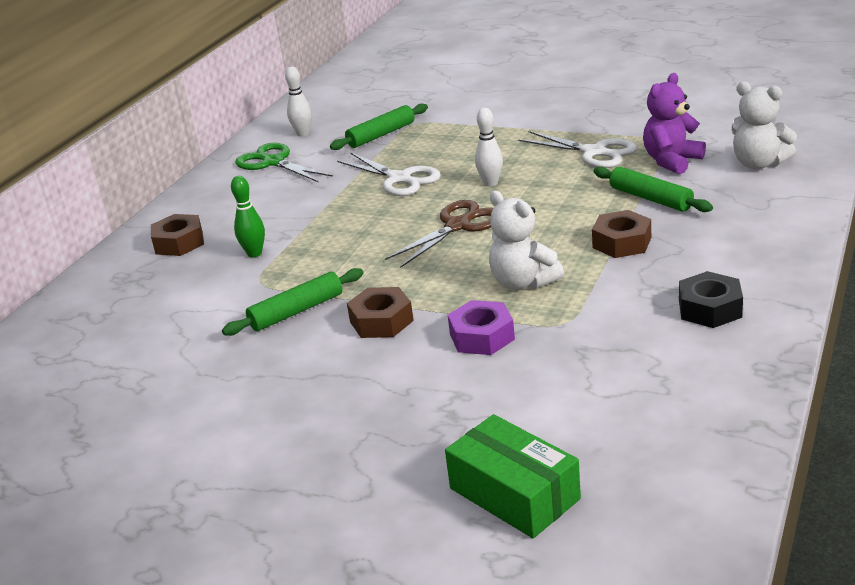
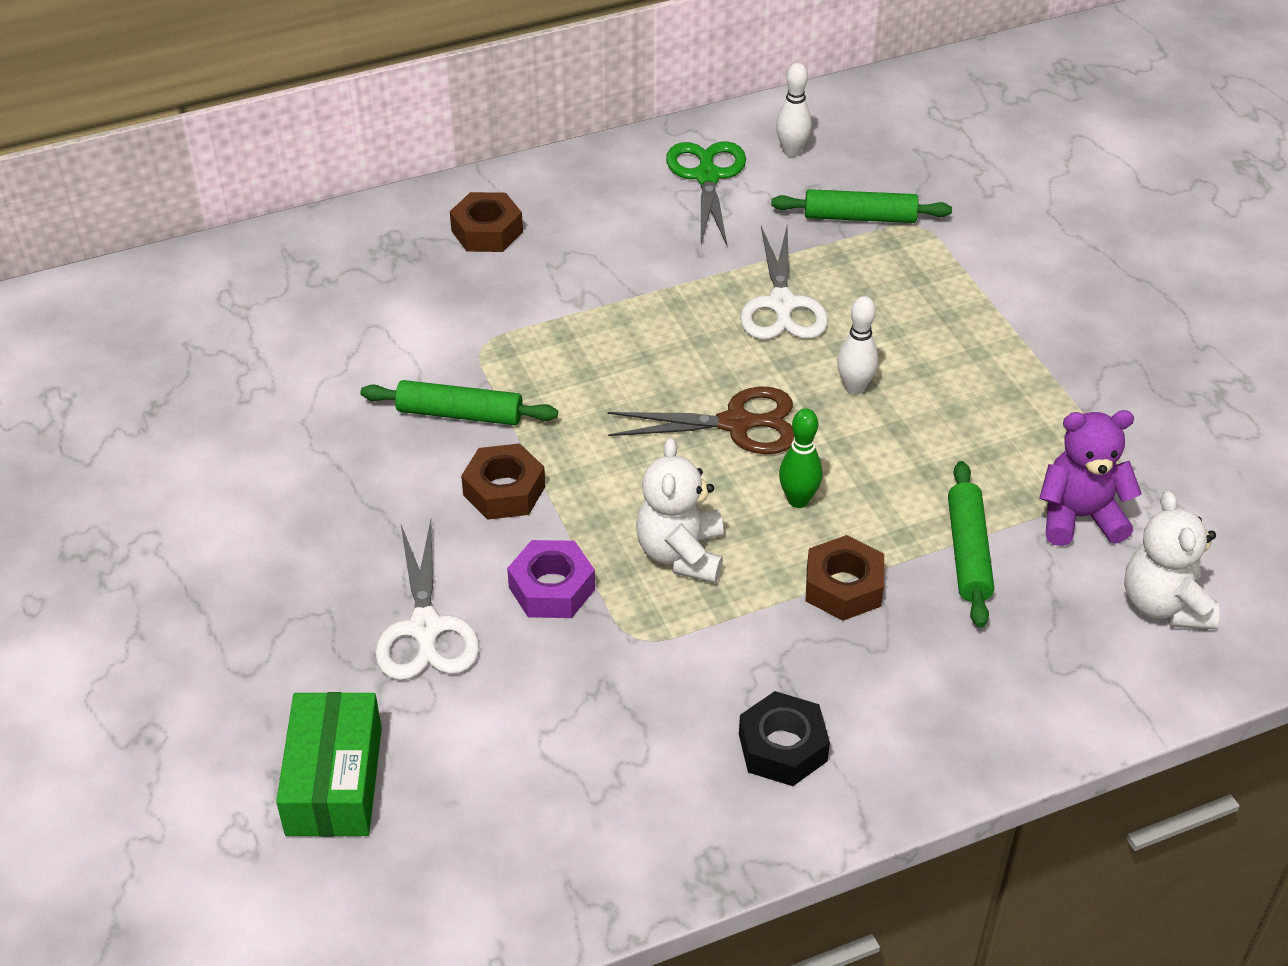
camera: 40 degrees right, 15 degrees up
green bowling pin [231,176,265,257] -> green bowling pin moved to [779,408,822,508]
white scissors [518,131,637,168] -> white scissors moved to [375,520,479,680]

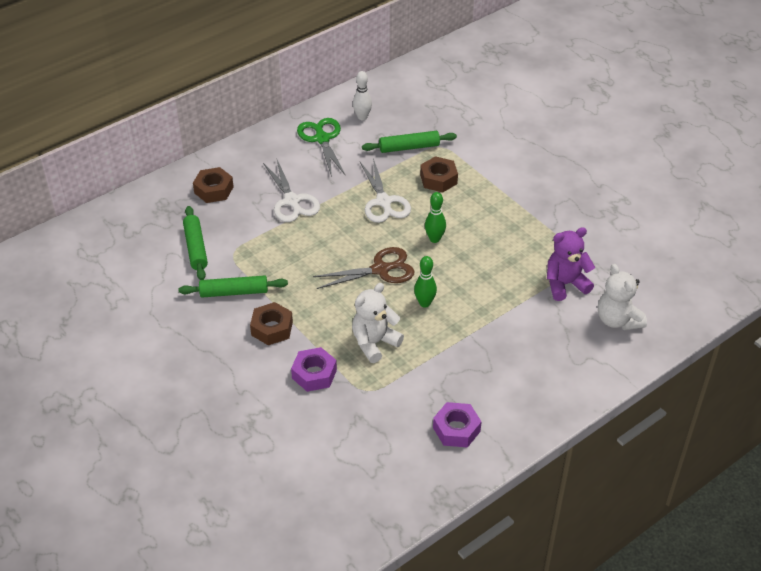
camera: 15 degrees left, 0 degrees up
green box [276,692,382,837] -> none
white scissors [375,520,479,680] -> white scissors moved to [263,160,320,222]
white teddy bear [636,438,724,583] -> white teddy bear turned 60 degrees clockwise [352,283,404,363]
black nut [739,691,830,786] -> purple nut [433,402,482,448]
brown nut [806,535,884,621] -> brown nut moved to [420,156,458,192]
white bowling pin [837,296,878,395] -> green bowling pin [425,192,446,243]
green rolling pin [948,461,994,628] -> green rolling pin moved to [183,206,208,280]

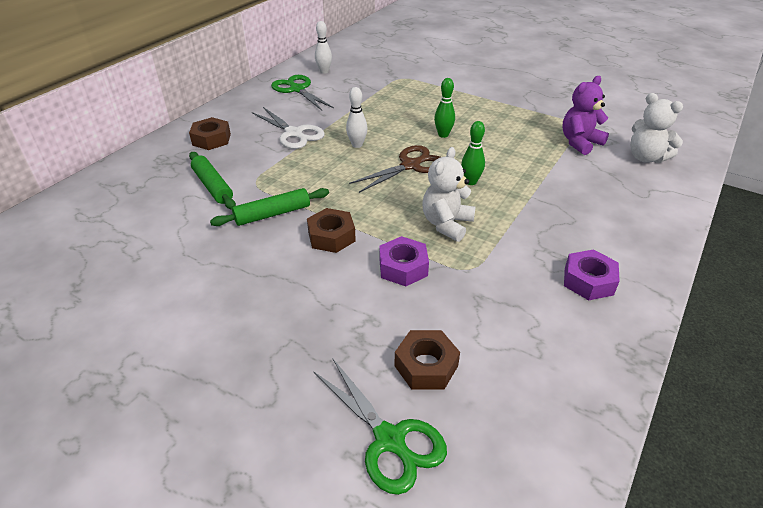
camera: 20 degrees left, 5 degrees down
white scissors [360,158,411,223] -> none
green rolling pin [362,131,457,153] -> none
brown nut [420,156,458,192] -> brown nut moved to [394,330,460,390]
none -> green scissors [313,359,447,495]
none -> white bowling pin [346,87,367,148]

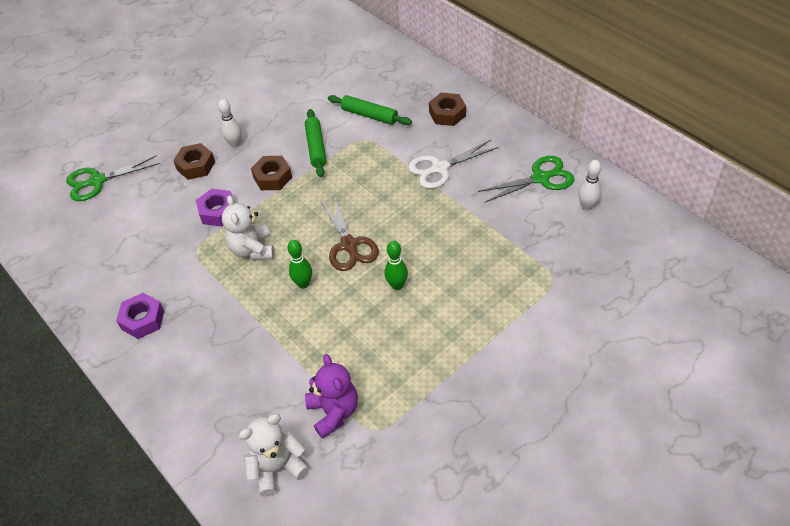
camera: 110 degrees right, 10 degrees up
green rolling pin [189,152,236,210] -> green rolling pin turned 45 degrees clockwise [328,95,412,125]
white bowling pin [346,87,367,148] -> white bowling pin moved to [218,99,242,148]
brown nut [394,330,460,390] -> brown nut moved to [173,143,215,180]
white teddy bear [422,147,476,242] -> white teddy bear turned 150 degrees counterclockwise [222,195,274,260]

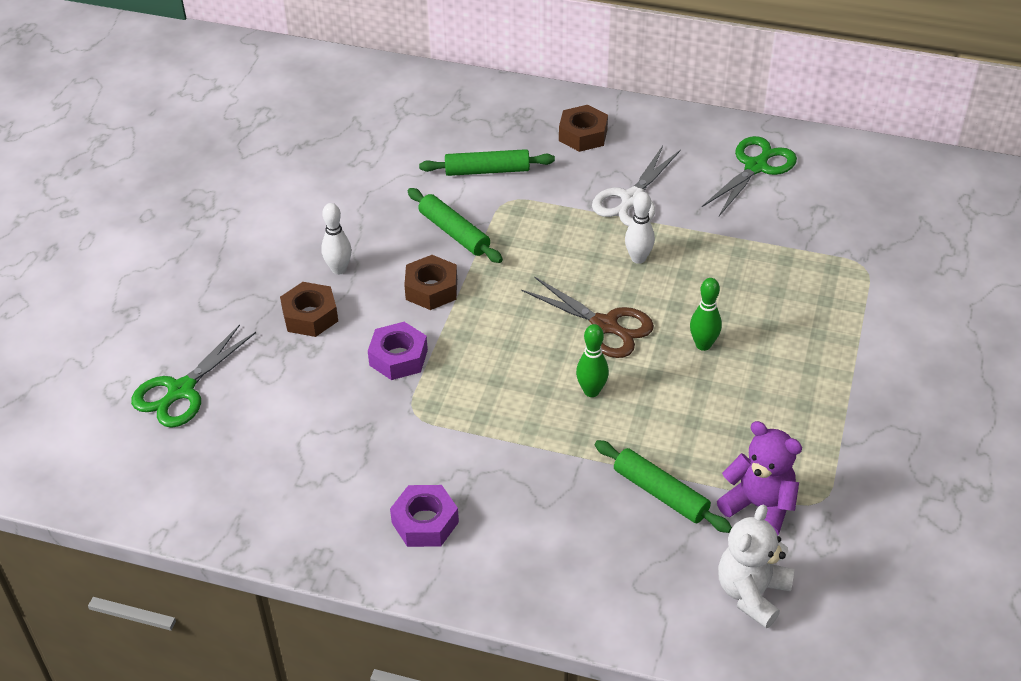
camera: 35 degrees left, 5 degrees down
white teddy bear [222,195,274,260] -> none
white bowling pin [578,160,601,210] -> white bowling pin moved to [625,192,655,264]
none -> green rolling pin [595,440,732,533]

